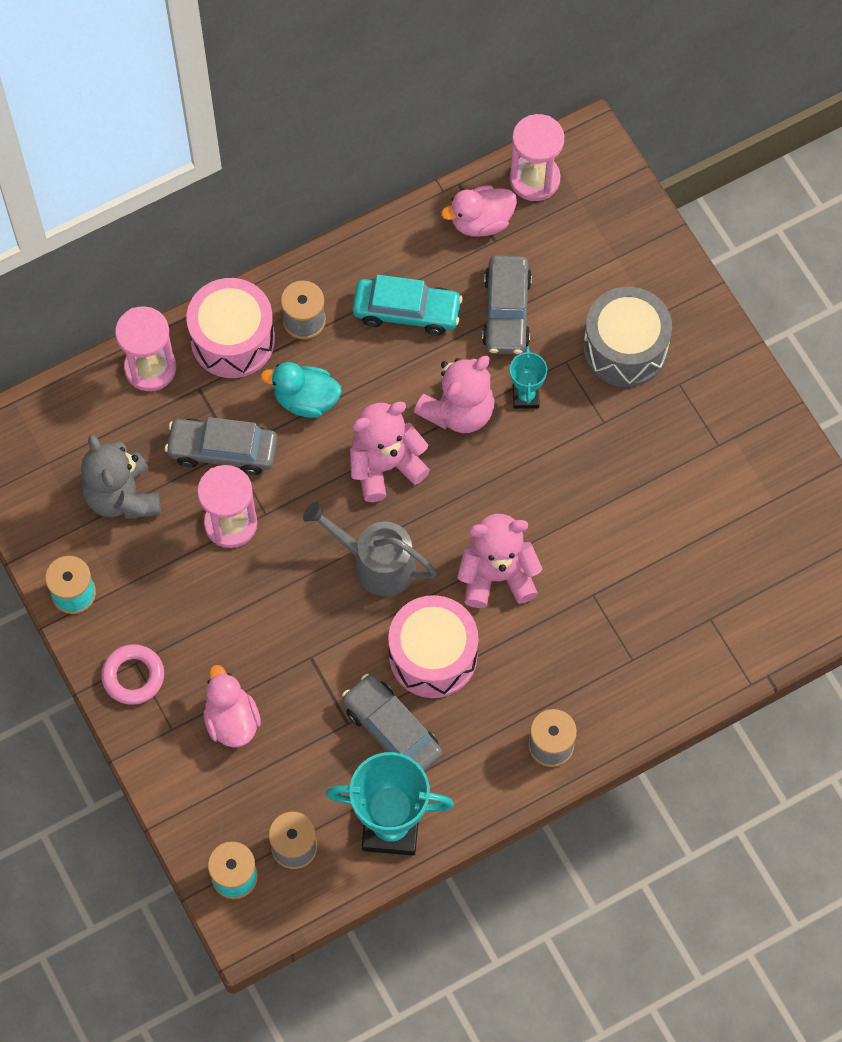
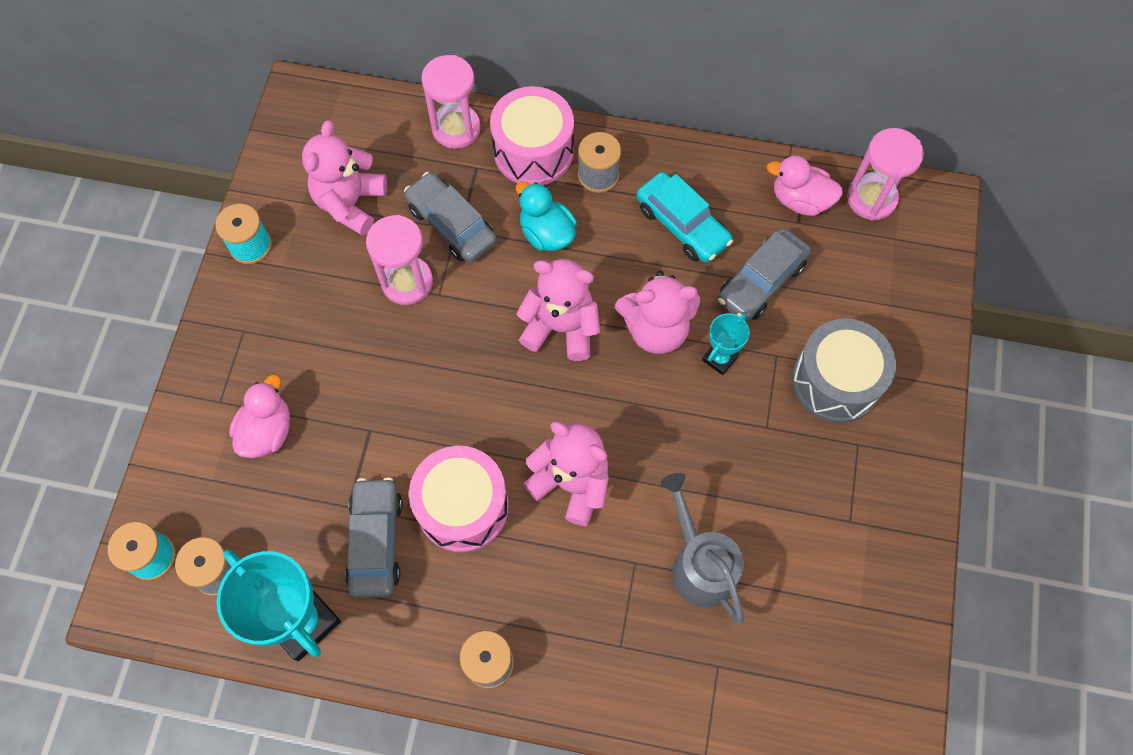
camera: 40 degrees right, 0 degrees up
grey teddy bear [81,435,161,519] -> pink teddy bear [302,120,387,236]
pink ring [101,644,164,705] -> none
grey watering can [303,501,438,596] -> grey watering can moved to [660,473,744,624]

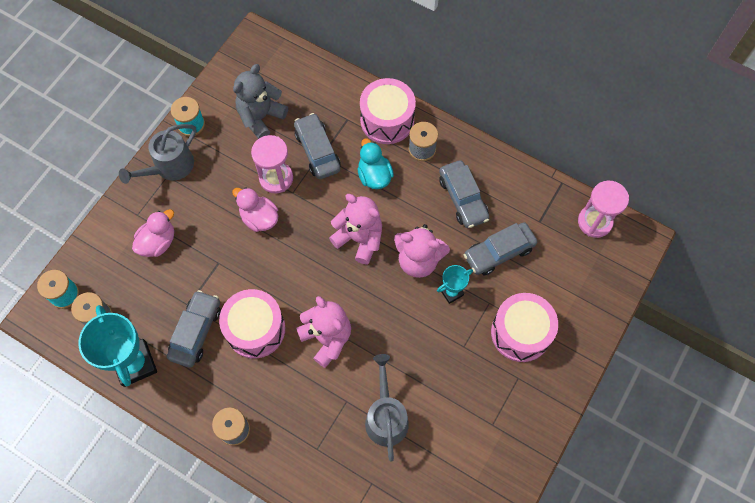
camera: 20 degrees right, 0 degrees up
pink teddy bear [302,120,387,236] -> grey teddy bear [233,64,288,139]
pink hourglass [421,55,481,149] -> none
turquoise car [637,172,733,263] -> grey car [439,160,489,228]
pink duck [767,156,843,216] -> pink duck moved to [232,187,278,232]
grey drum [792,318,896,423] -> pink drum [491,293,558,362]
none -> grey watering can [119,124,197,184]

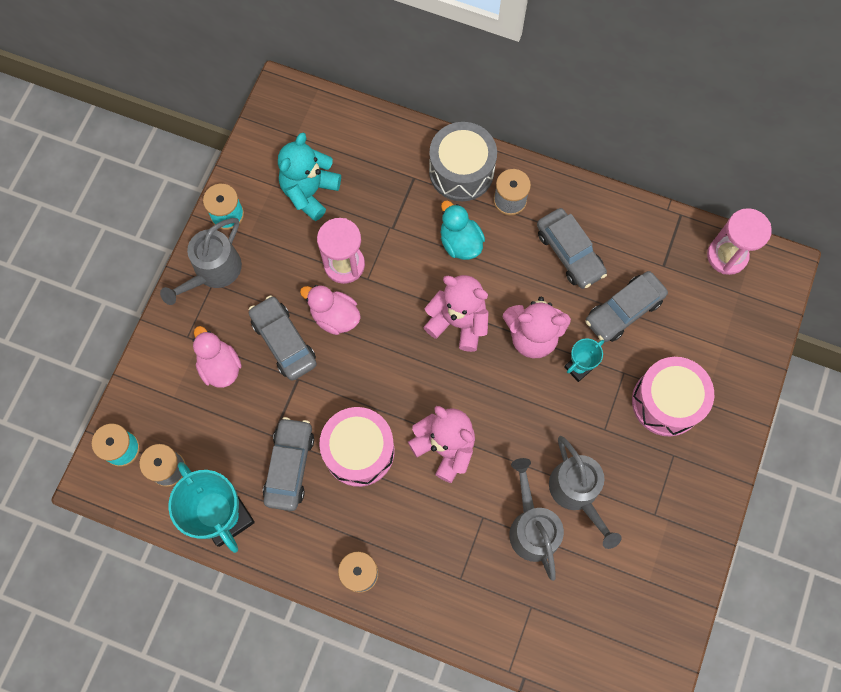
camera: 10 degrees left, 5 degrees up
pink duck [132,209,174,257] -> pink duck turned 60 degrees counterclockwise [193,326,242,388]
grey teddy bear [233,64,288,139] -> turquoise teddy bear [278,133,341,221]
grey car [294,113,341,179] -> grey car moved to [249,296,317,381]
pink drum [360,78,416,144] -> grey drum [429,122,497,201]
none -> grey watering can [549,436,621,549]

